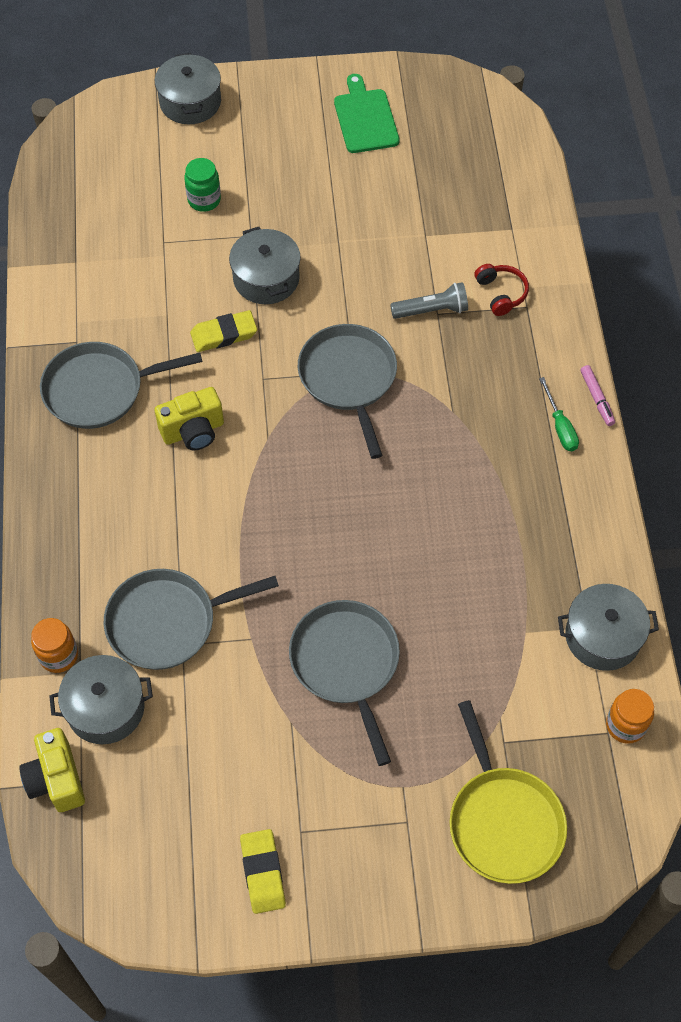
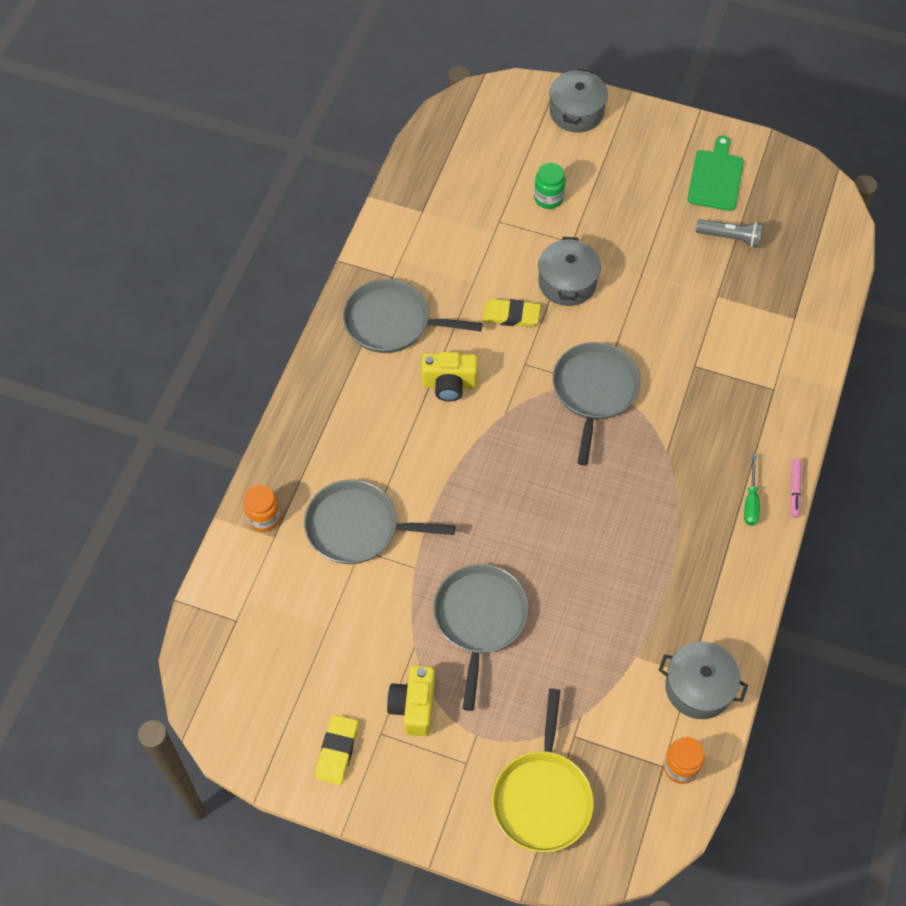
camera: 25 degrees right, 0 degrees up
yellow camera [19,728,85,812] -> yellow camera moved to [387,665,435,736]
grey pot [49,655,153,744] -> none
grey flashlight [390,282,468,319] -> grey flashlight moved to [696,219,763,248]
red headphones [474,264,529,316] -> none

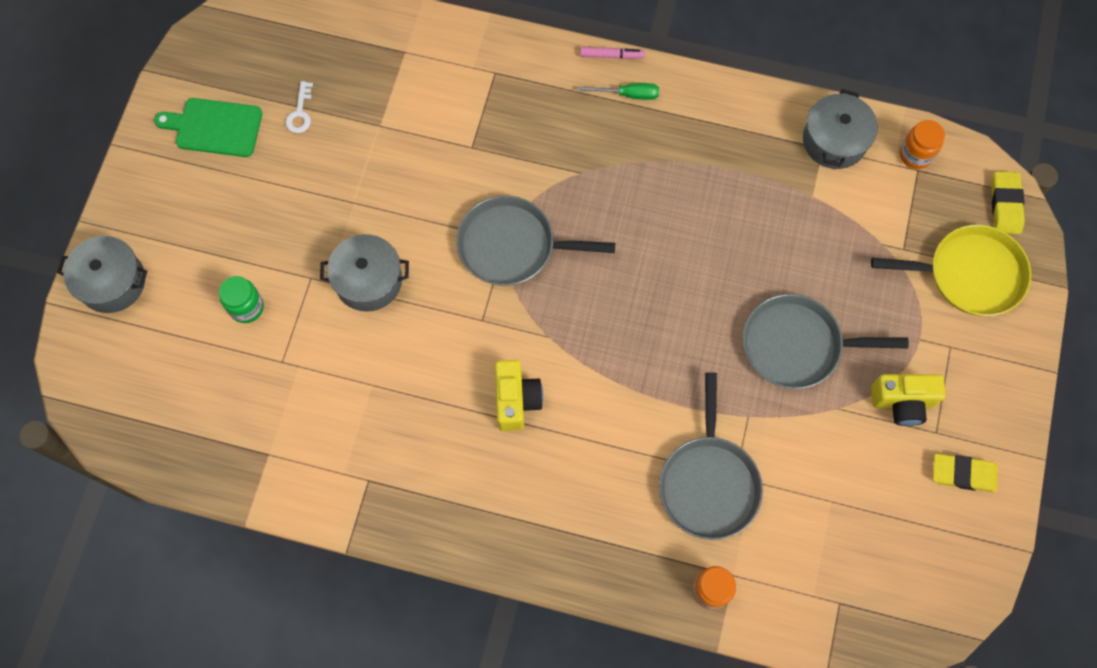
camera: 95 degrees left, 10 degrees up
grey pan [343,279,482,353] -> none
yellow eraser [482,299,540,327] -> yellow eraser moved to [991,171,1025,234]
grey flashlight [696,219,763,248] -> white key [285,81,313,133]

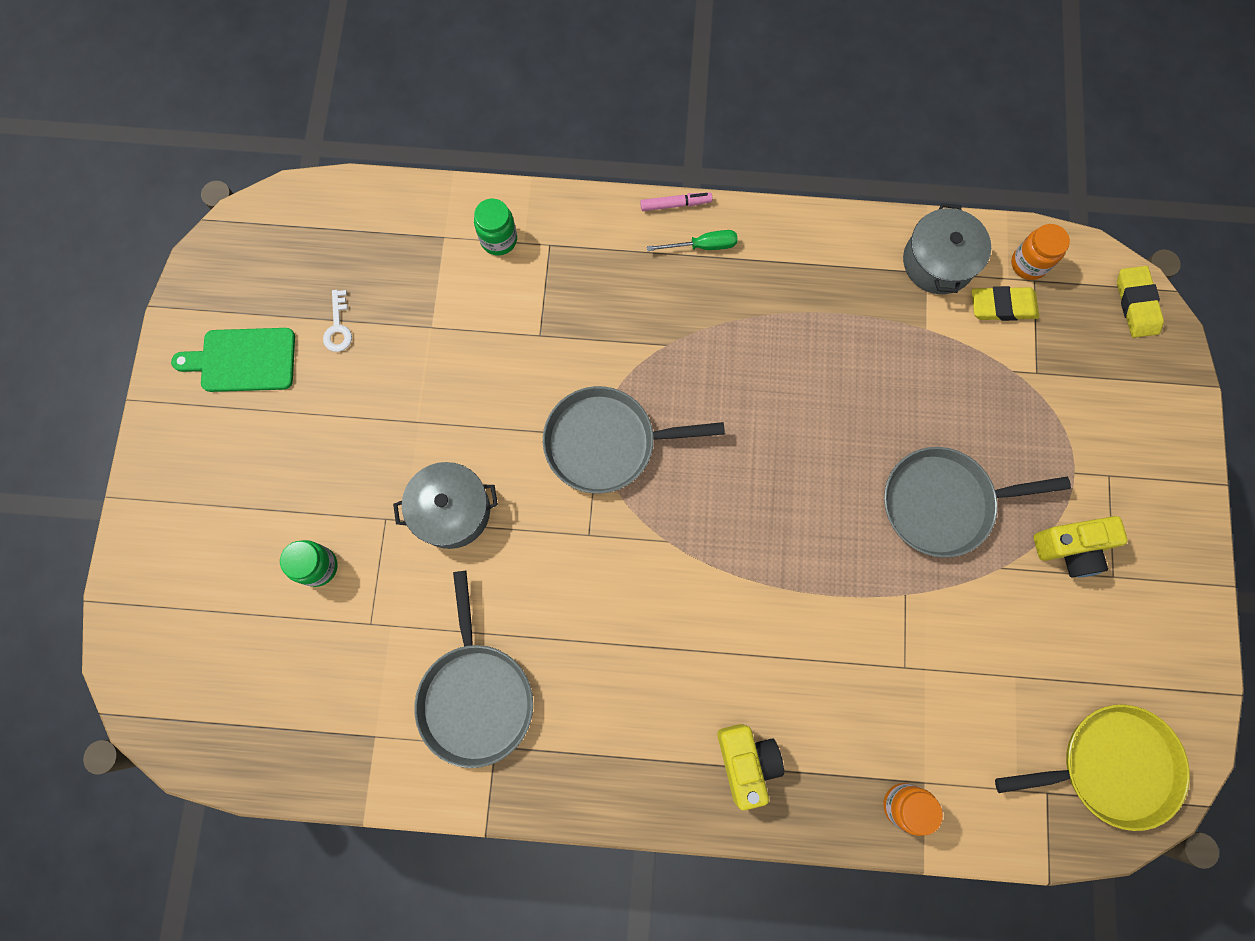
camera: 10 degrees left, 5 degrees up
grey pot [57,236,147,313] -> none
yellow camera [495,360,543,431] -> yellow camera moved to [717,724,784,810]
grey pan [659,372,763,540] -> grey pan moved to [414,571,533,768]
yellow pan [871,224,1031,316] -> yellow pan moved to [995,704,1190,831]
yellow eraser [933,453,998,493] -> yellow eraser moved to [972,286,1039,321]
none -> green jar [474,199,517,255]

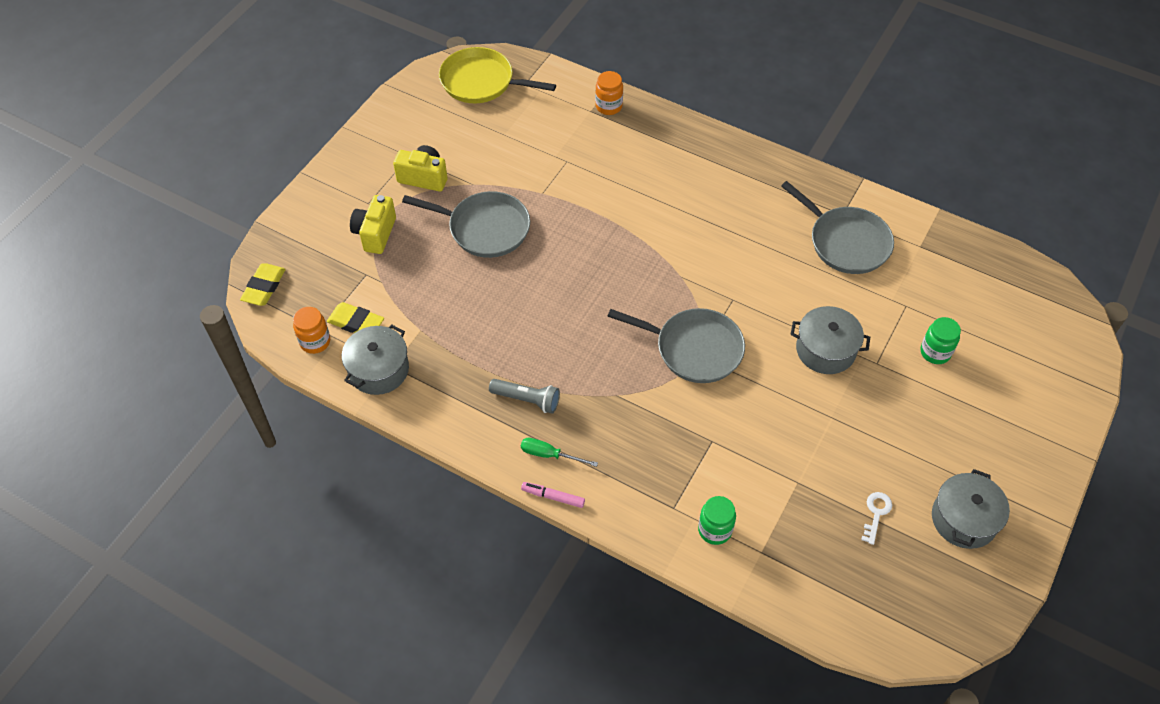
camera: 155 degrees left, 20 degrees down
green cutting board [171,328,295,392] -> grey pot [932,469,1010,549]
grey pan [414,571,533,768] -> grey pan turned 120 degrees clockwise [781,181,894,274]
yellow camera [717,724,784,810] -> yellow camera moved to [350,195,396,254]
none -> grey flashlight [489,379,560,414]

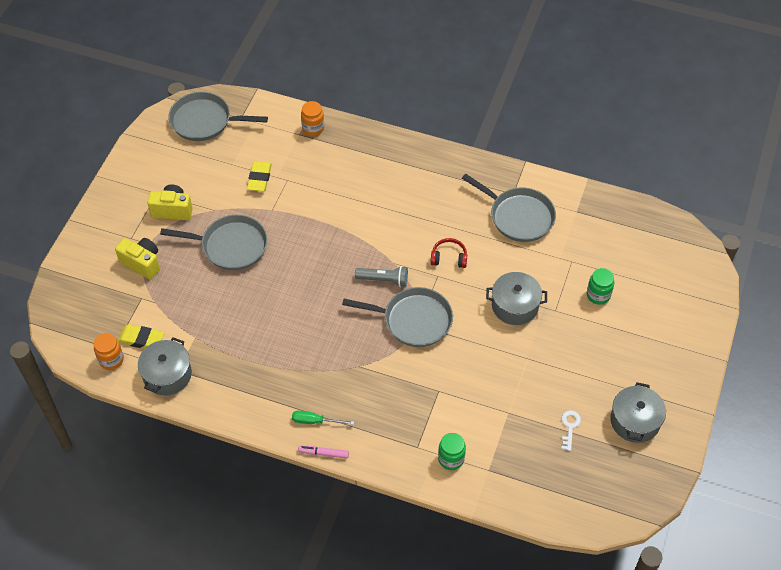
camera: 10 degrees left, 0 degrees up
yellow eraser [240,263,286,306] -> yellow eraser moved to [247,161,272,192]
yellow camera [350,195,396,254] -> yellow camera turned 120 degrees clockwise [115,238,160,279]
yellow pan [439,47,556,103] -> grey pan [168,92,268,141]
grey flashlight [489,379,560,414] -> grey flashlight moved to [355,266,408,287]
none -> red headphones [430,238,467,268]

